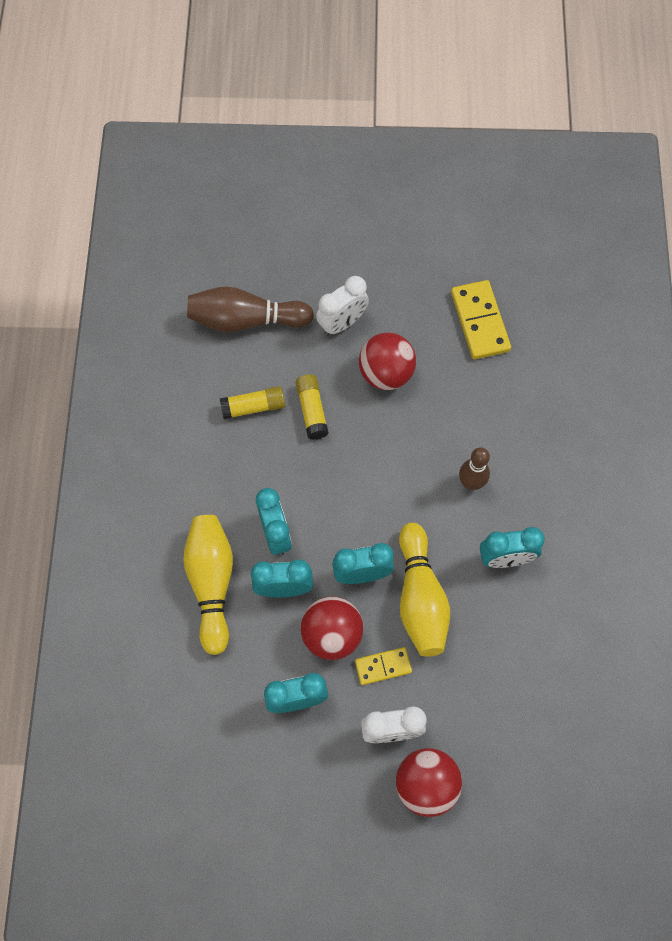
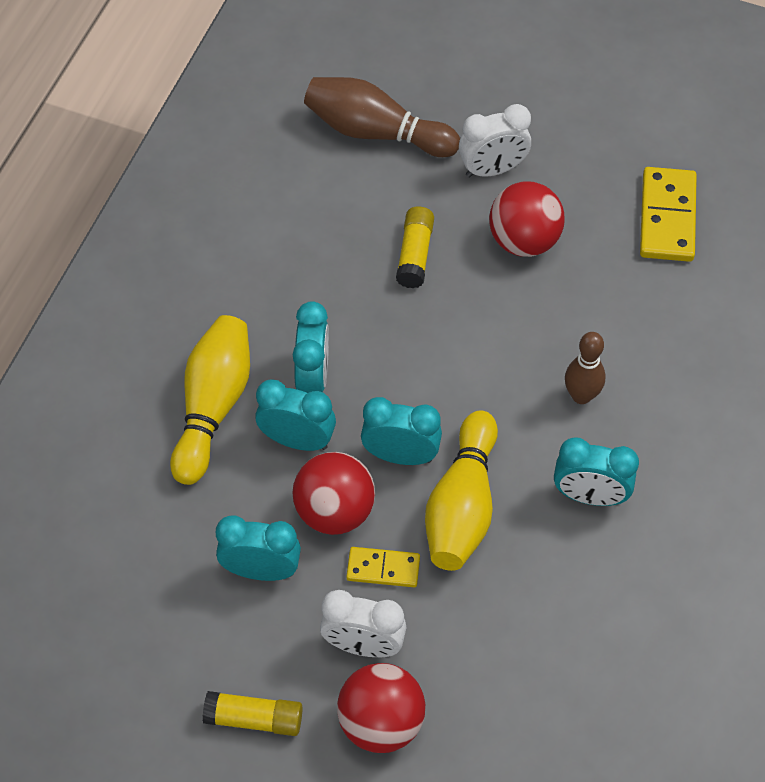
camera: 20 degrees right, 10 degrees down
yellow glue stick [220,386,285,419] -> yellow glue stick moved to [203,691,302,736]

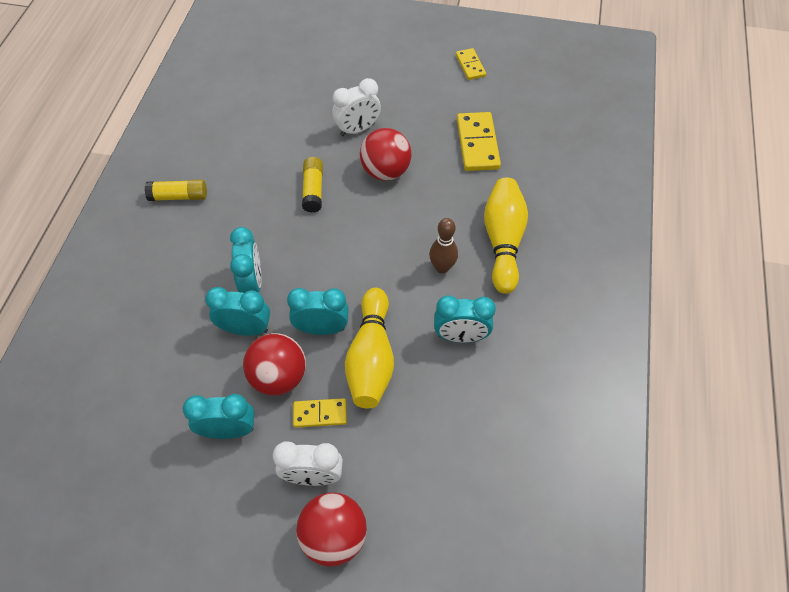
camera: 10 degrees left, 0 degrees up
yellow bowling pin [170,315,250,485] -> yellow bowling pin moved to [484,178,528,294]
yellow glue stick [203,691,302,736] -> yellow glue stick moved to [145,179,207,201]
brown bowling pin [304,77,460,157] -> none
none -> yellow domino [456,48,486,80]

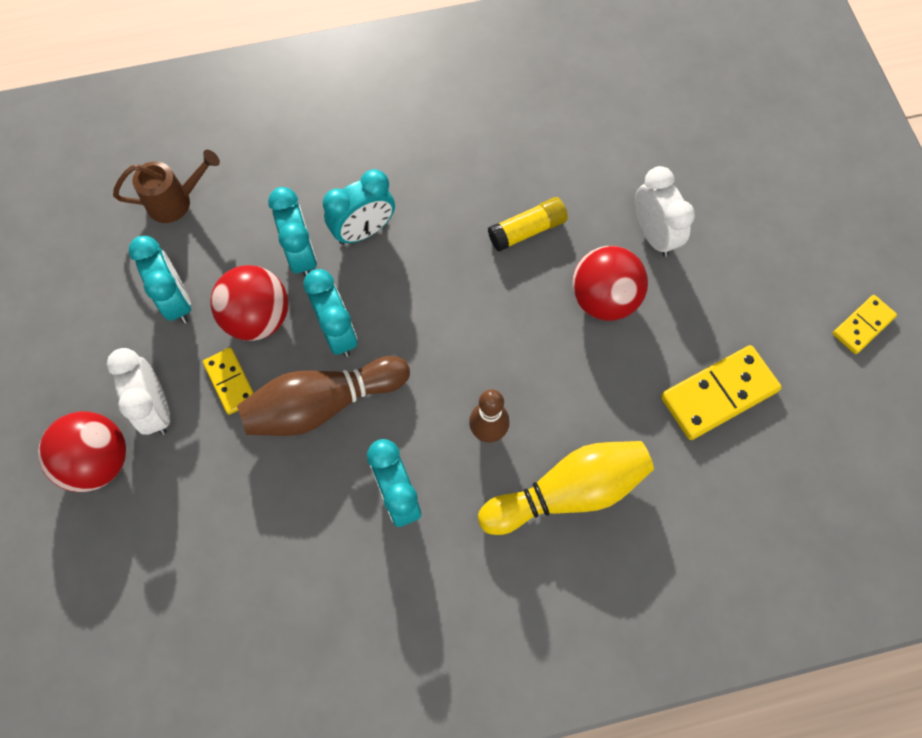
camera: 65 degrees right, 10 degrees up
yellow glue stick [145,179,207,201] -> none
white clock [332,78,381,136] -> white clock turned 150 degrees counterclockwise [635,166,695,257]
yellow bowling pin [345,288,394,408] -> brown bowling pin [237,356,410,436]
none -> brown watering can [113,150,220,223]

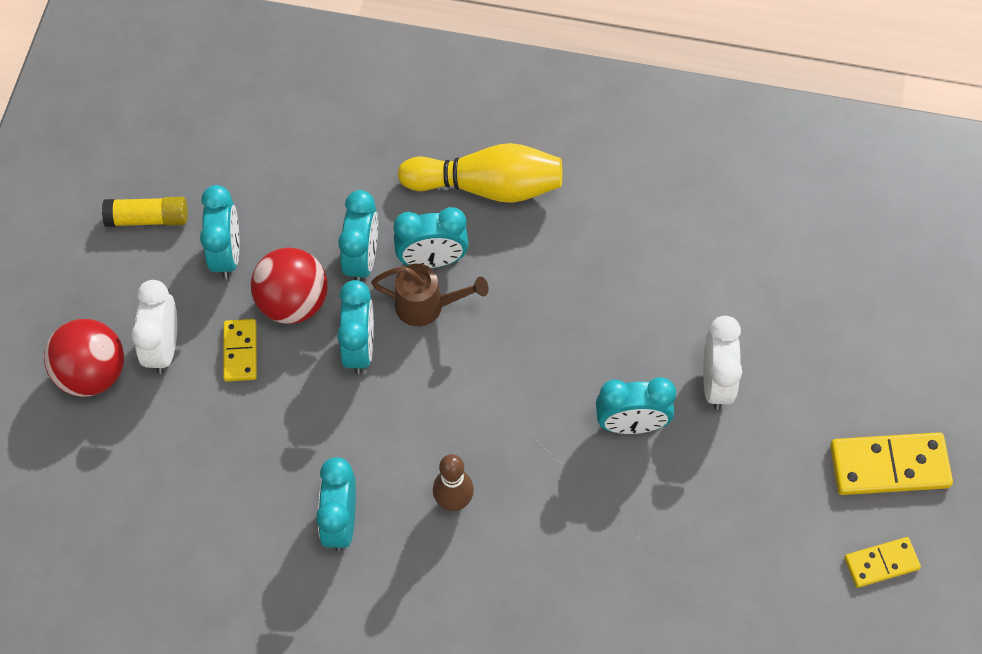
camera: 25 degrees right, 5 degrees down
brown watering can [113,150,220,223] -> brown watering can moved to [371,264,489,326]
brown bowling pin [237,356,410,436] -> none
yellow bowling pin [478,441,654,535] -> yellow bowling pin moved to [398,143,562,203]
yellow glue stick [488,197,568,252] -> yellow glue stick moved to [102,197,188,227]
red ball [572,246,648,321] -> turquoise clock [596,377,676,434]
yellow domino [661,345,782,440] -> yellow domino moved to [830,432,953,495]

